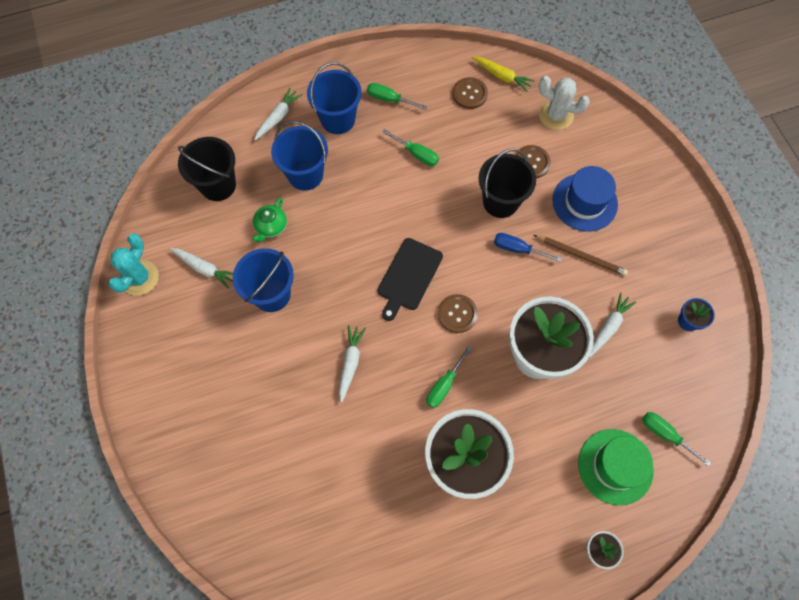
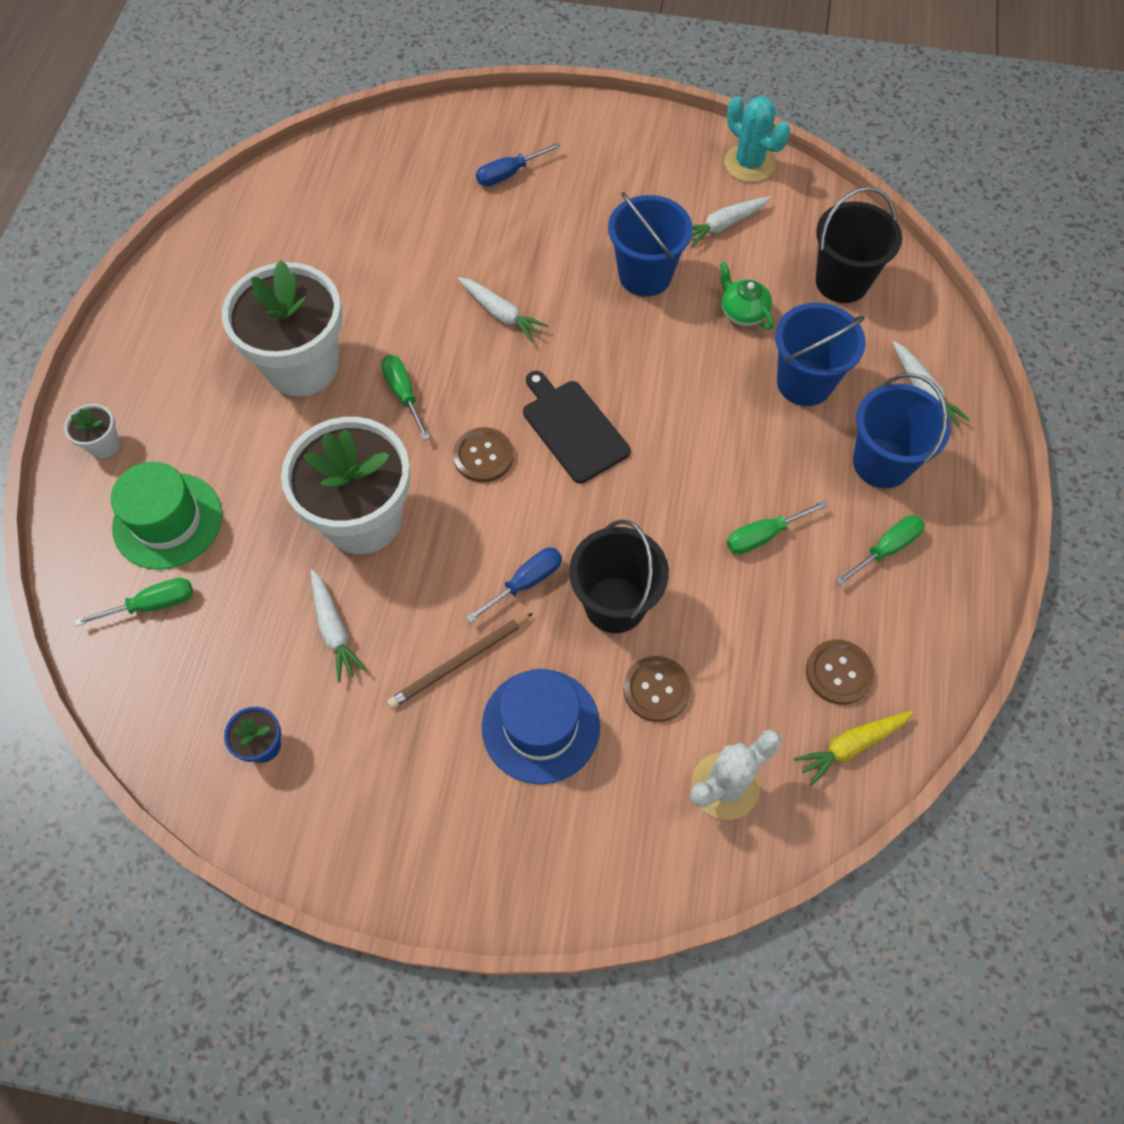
camera: 120 degrees right, 5 degrees down
none -> blue screwdriver [476,142,561,186]

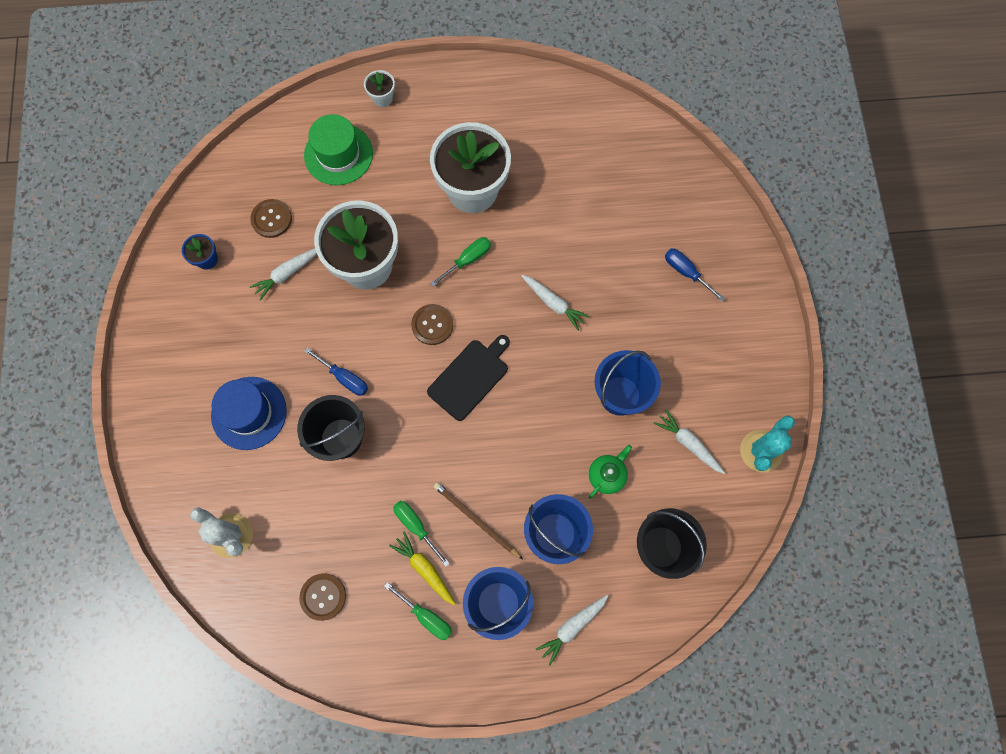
camera: 75 degrees right, 10 degrees up
green screwdriver [74,578,193,626] -> none
brown pencil [387,613,533,709] -> brown pencil moved to [434,482,523,559]
white carrot [458,277,548,342] -> white carrot turned 75 degrees counterclockwise [521,275,590,330]
brown button [623,656,691,722] -> brown button moved to [250,199,292,238]
yellow carrot [794,711,913,786] -> yellow carrot moved to [389,532,455,605]

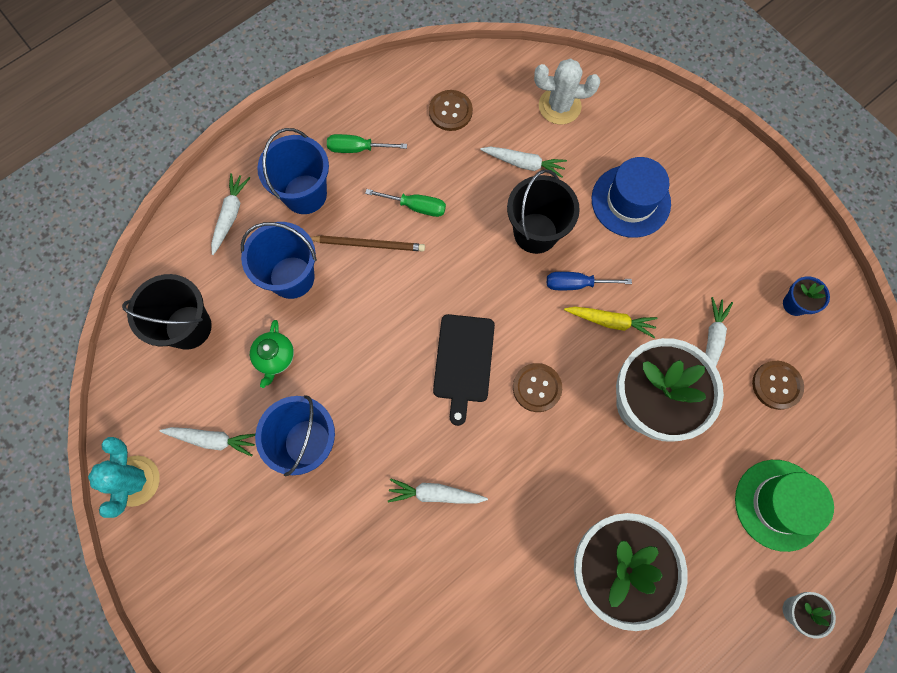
camera: 145 degrees right, 0 degrees up
yellow carrot [389,532,455,605] -> yellow carrot moved to [564,307,658,338]
green screwdriver [430,237,491,287] -> none
blue screwdriver [665,249,725,302] -> none
none -> white carrot [480,147,567,178]

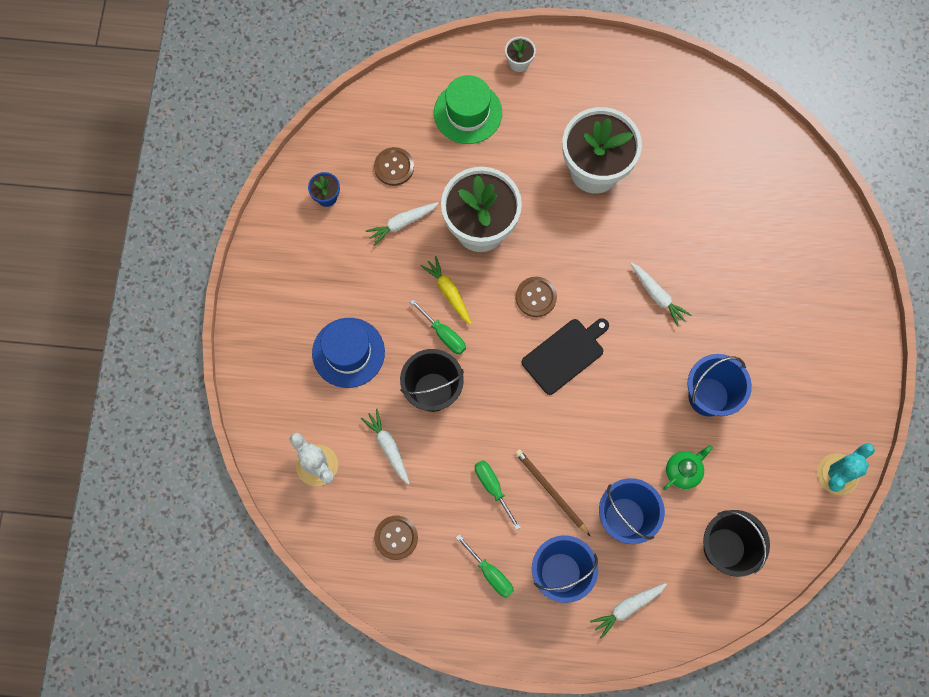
camera: 135 degrees left, 0 degrees up
white carrot [159,427,255,457] -> none
blue screwdriver [547,272,632,290] -> green screwdriver [410,299,466,354]

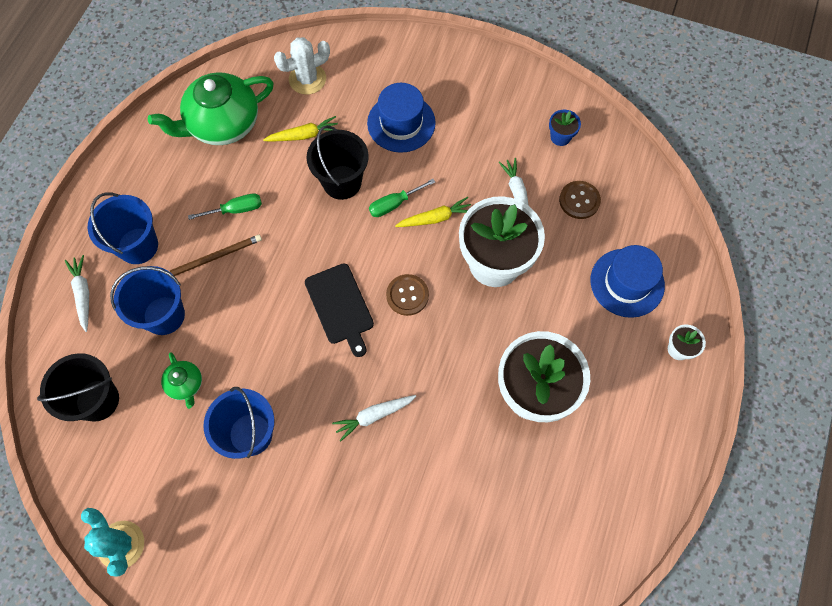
camera: 105 degrees right, 5 degrees down
white carrot [361,409,410,484] -> yellow carrot [263,116,338,142]
brown button [374,516,418,560] -> green teapot [148,72,274,145]
green hat [434,75,502,144] -> blue hat [591,245,665,318]
green screwdriver [456,534,514,598] -> none

